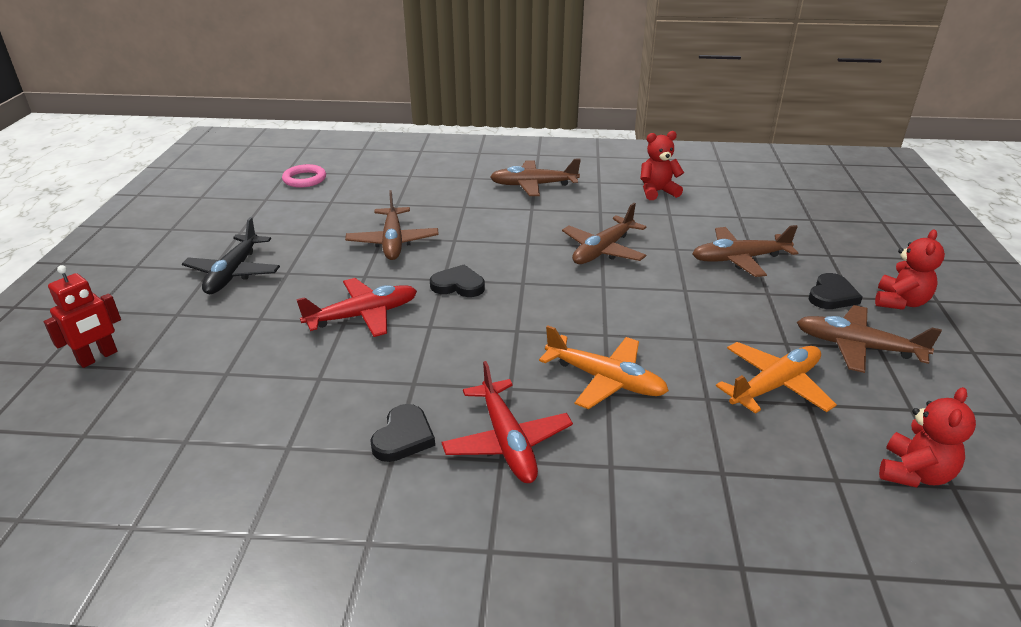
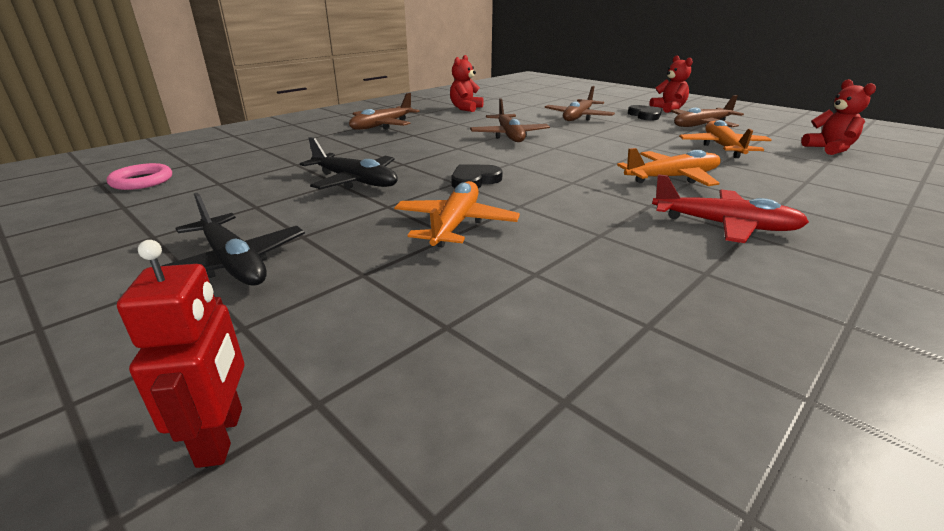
camera: 50 degrees left, 5 degrees down
red plane [296,278,417,337] -> orange plane [394,181,520,248]
brown plane [345,190,439,260] -> black plane [300,137,398,189]
black heart [370,404,435,462] -> none

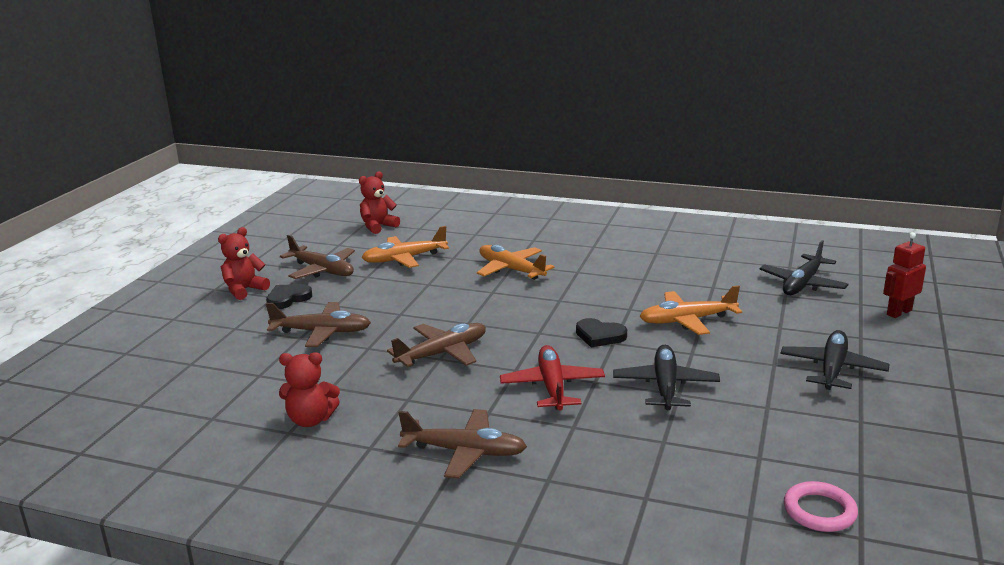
camera: 115 degrees left, 5 degrees down
red plane [652,174,809,243] -> red plane moved to [500,345,605,411]
none -> black plane [759,240,849,295]

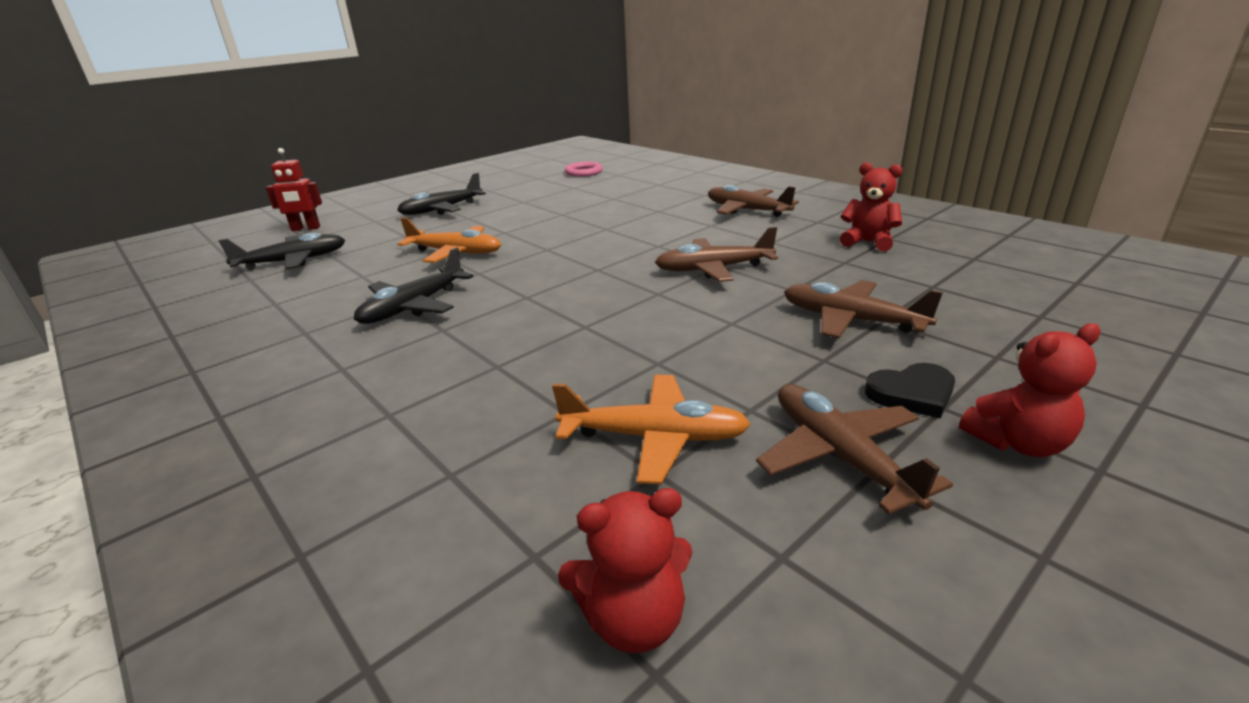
camera: 150 degrees left, 5 degrees up
orange plane [477,245,555,280] -> none
red plane [500,345,605,411] -> none
black heart [576,318,627,347] -> none
black plane [613,345,720,410] -> black plane moved to [354,247,474,324]

